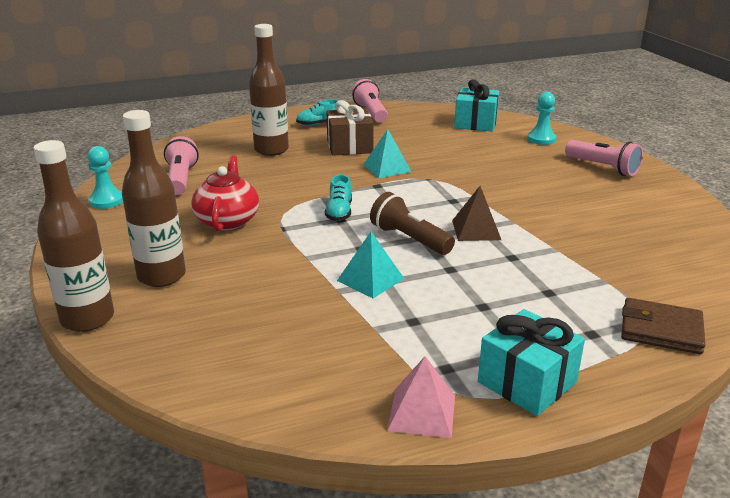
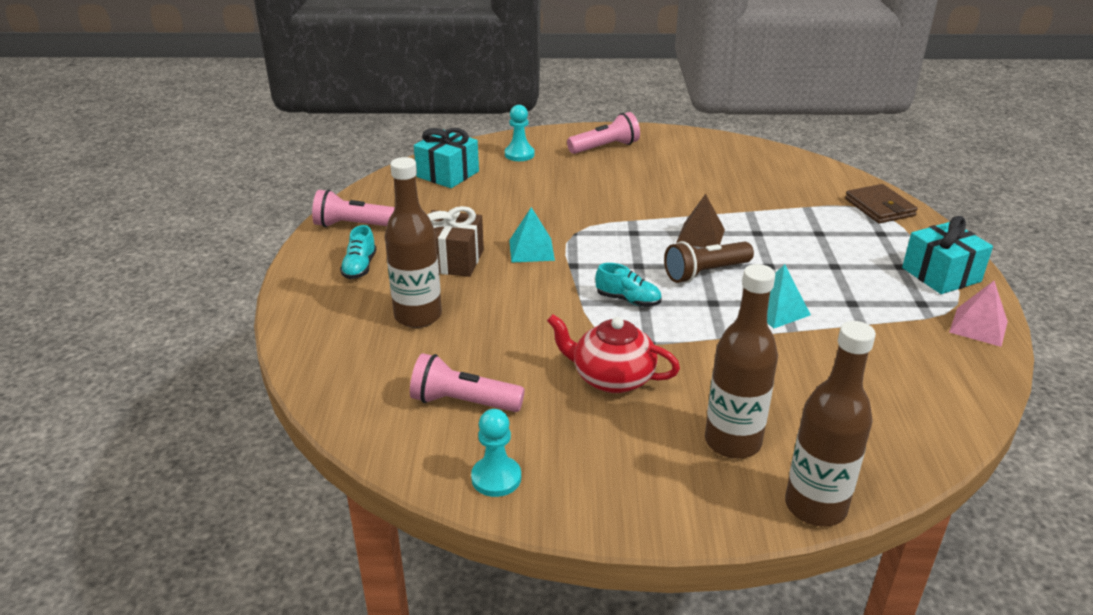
camera: 70 degrees left, 5 degrees up
brown wallet [621,298,705,354] -> brown wallet turned 60 degrees counterclockwise [845,184,918,223]

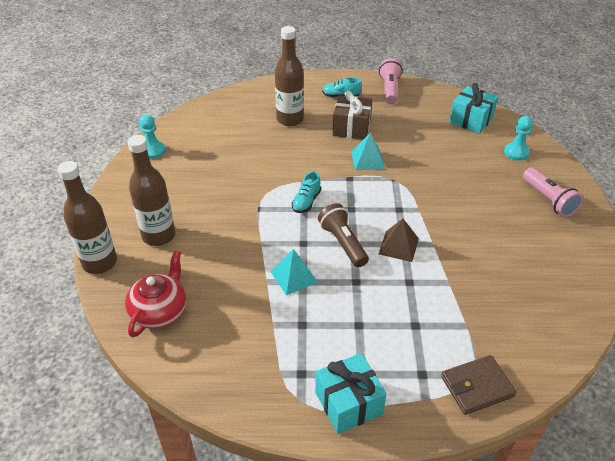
camera: 90 degrees right, 10 degrees up
pink flashlight [410,353,525,412] -> none
red teapot [547,314,680,393] -> red teapot moved to [125,250,186,338]
pink pyramid [949,281,1008,347] -> none

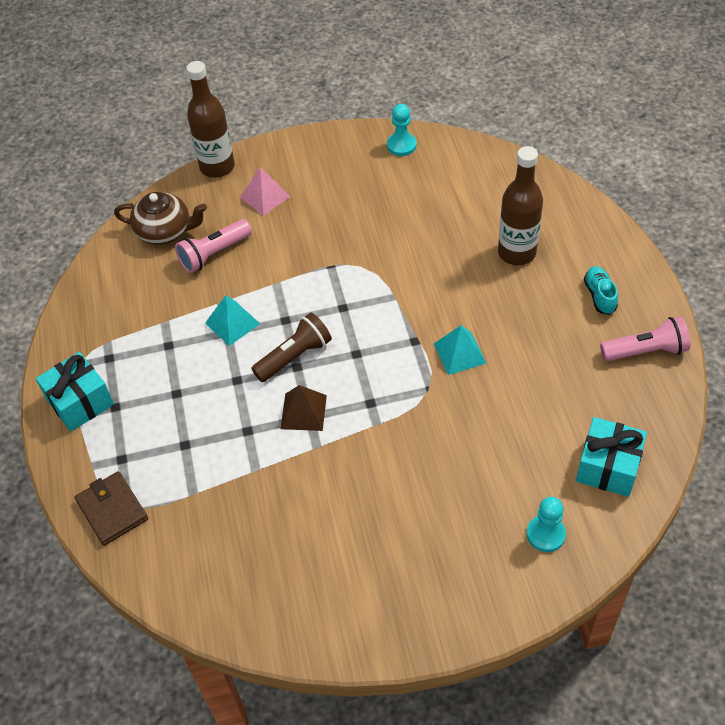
camera: 80 degrees right, 10 degrees up
red teapot [125,250,186,338] -> brown teapot [114,192,207,245]
brown bottle [128,135,175,246] -> pink pyramid [240,167,291,216]
turquoise shoe [292,171,321,213] -> none
brown gift [333,91,372,140] -> none
pink flashlight [523,167,583,217] -> pink flashlight moved to [175,219,252,273]

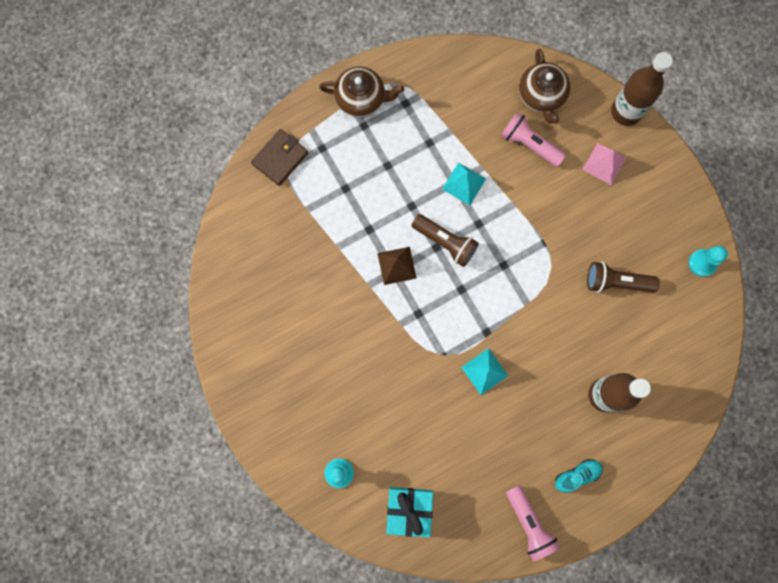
camera: 70 degrees right, 25 degrees up
turquoise gift [36,352,114,432] -> brown teapot [319,67,404,117]
none -> brown flashlight [587,262,660,293]

